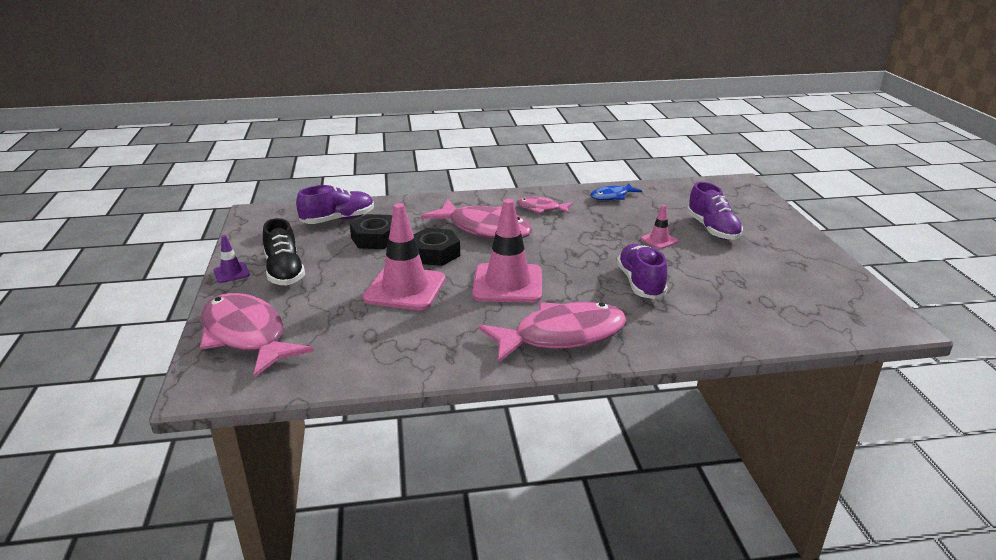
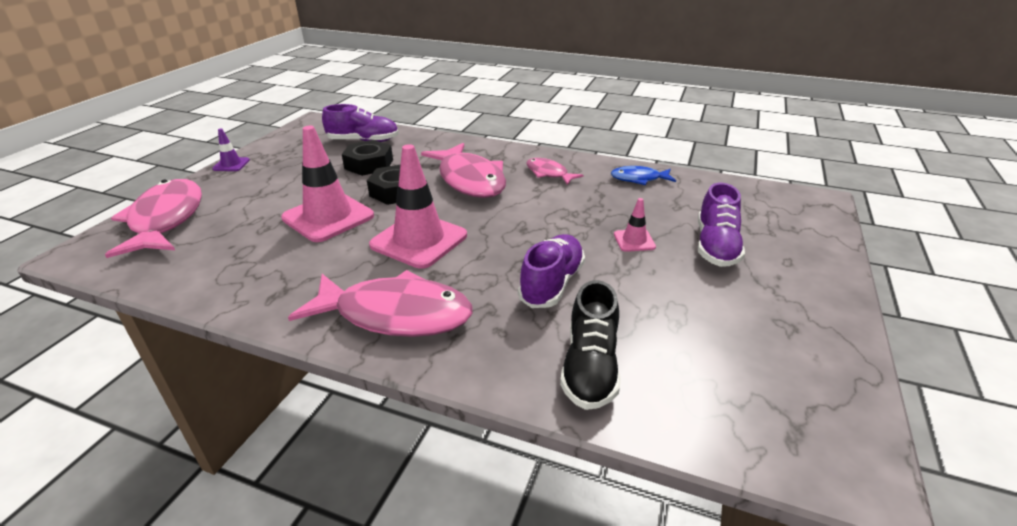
camera: 30 degrees right, 5 degrees up
black shoe [263,218,305,285] -> black shoe moved to [560,280,620,410]

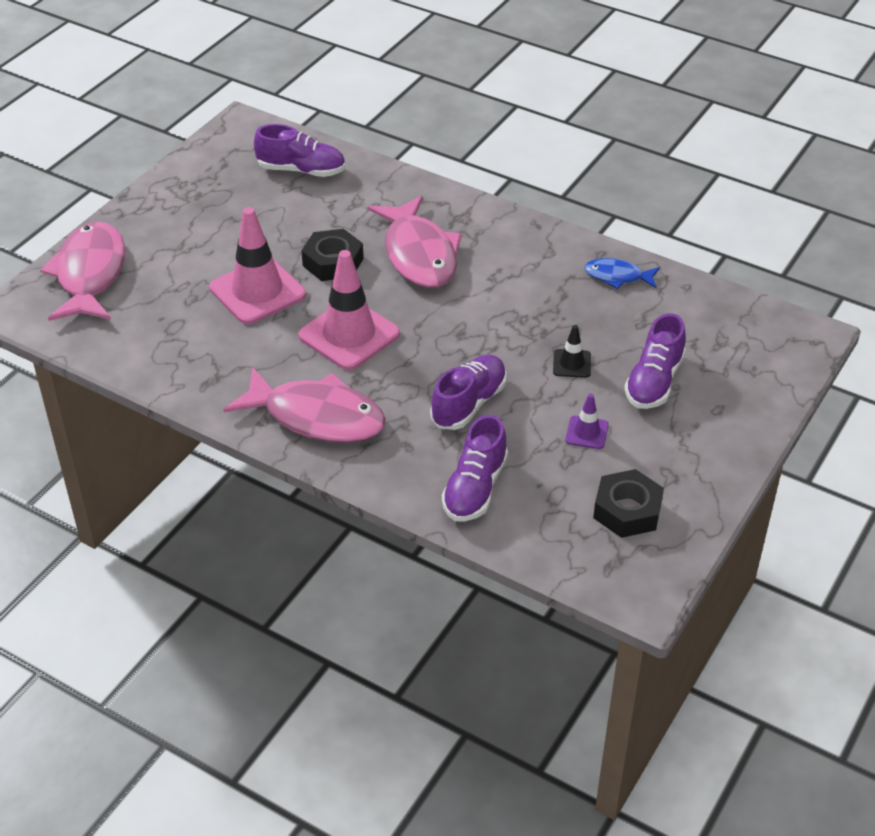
camera: 10 degrees right, 10 degrees up
purple traffic cone [212,128,250,171] -> purple traffic cone moved to [565,394,609,449]
black nut [342,140,393,176] -> black nut moved to [593,469,664,538]
pink fish [526,158,584,185] -> none
black shoe [560,280,620,410] -> purple shoe [442,415,508,521]
pink traffic cone [614,198,656,252] -> black traffic cone [553,325,591,378]

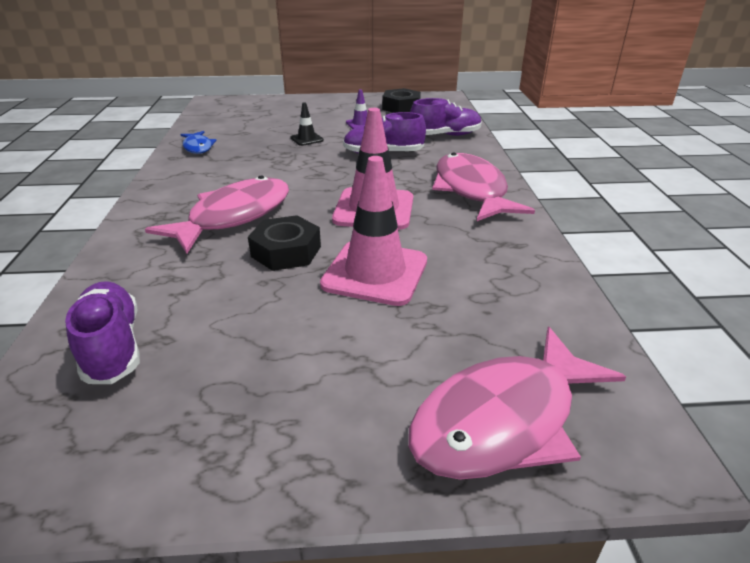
camera: 125 degrees left, 10 degrees down
purple shoe [624,313,686,409] -> none

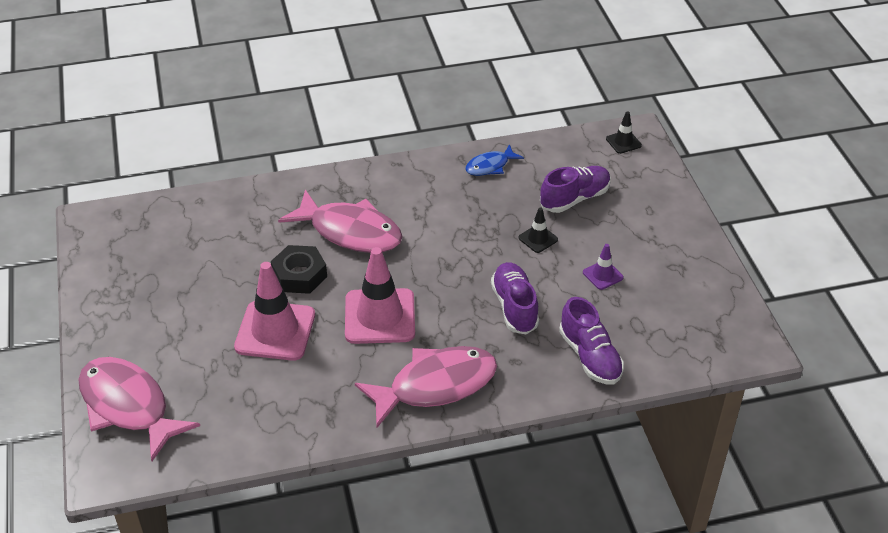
camera: 80 degrees right, 10 degrees up
purple shoe [65,281,140,384] -> purple shoe moved to [540,166,611,213]
black nut [382,88,421,113] -> none
none -> black traffic cone [606,111,642,154]

